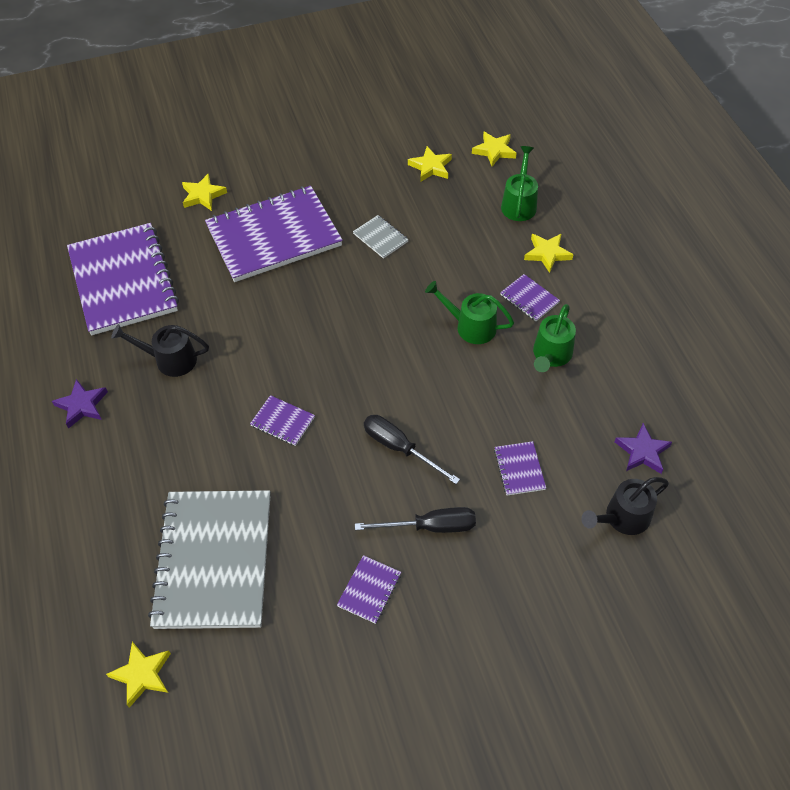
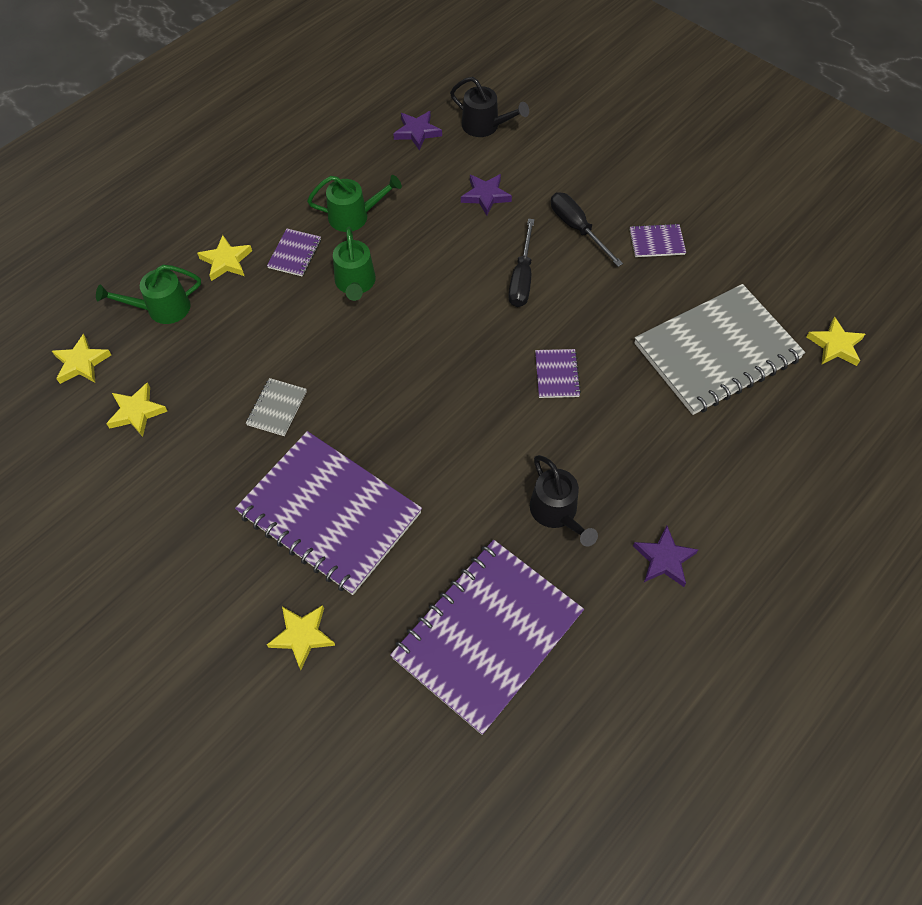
camera: 120 degrees left, 5 degrees up
purple notebook [494,441,546,496] -> purple star [461,174,512,216]

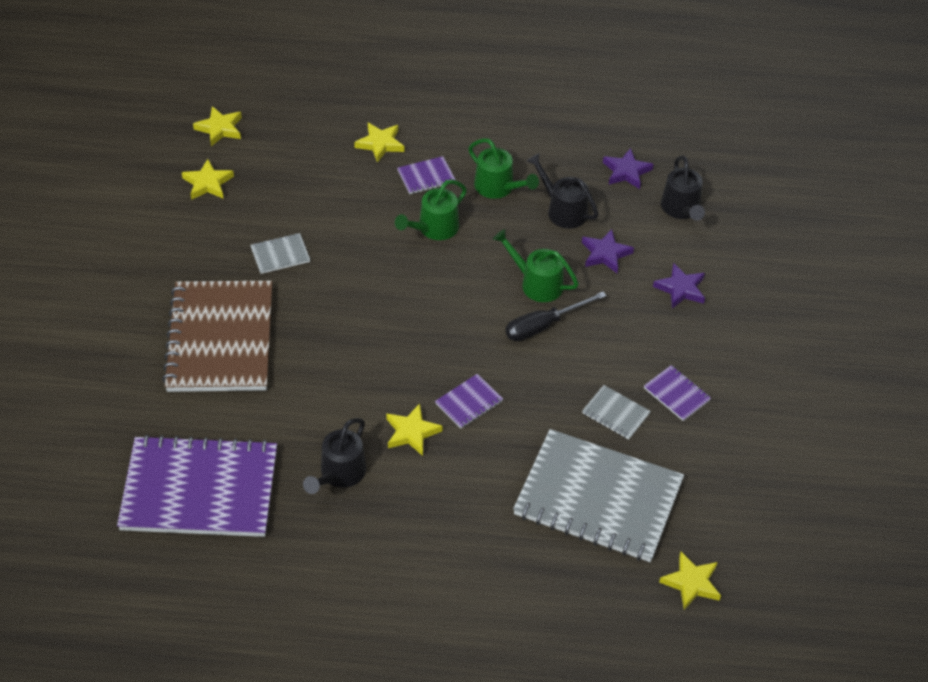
camera: 50 degrees right, 10 degrees down
green watering can [96,265,201,324] -> green watering can moved to [493,229,579,302]
purple notebook [235,431,422,595] -> brown notebook [162,281,272,392]
yellow star [267,605,335,670] -> yellow star moved to [386,404,442,456]
black screwdriver [551,193,623,267] -> none
purple star [633,526,698,587] -> purple star moved to [653,263,705,309]
none -> black watering can [527,153,598,229]
none -> grey notebook [582,385,651,440]

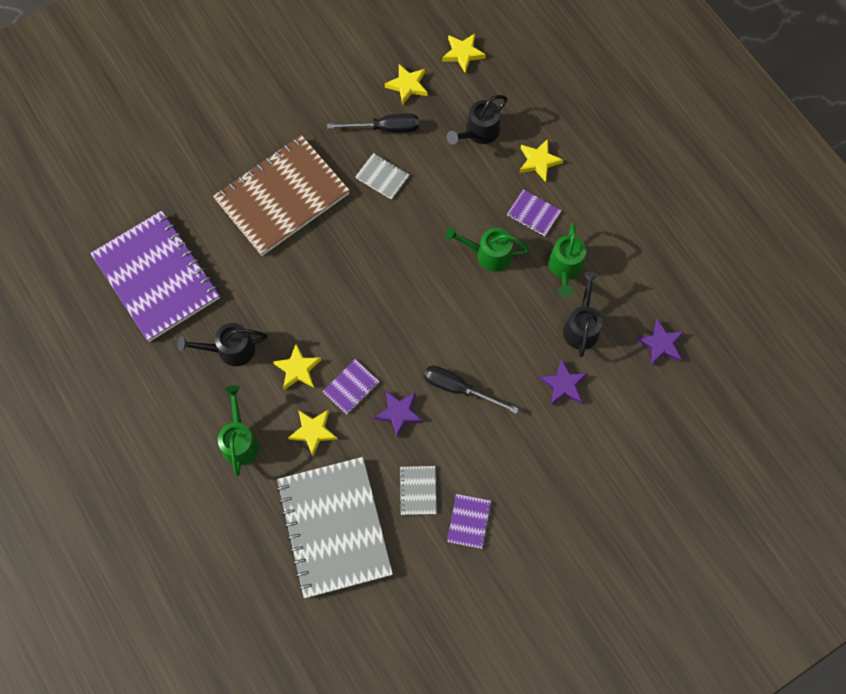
camera: 55 degrees right, 20 degrees up
purple notebook [435,374,503,429] -> purple notebook turned 60 degrees counterclockwise [322,359,380,414]
green watering can [493,229,579,302] -> green watering can moved to [218,386,259,476]
purple star [653,263,705,309] -> purple star moved to [374,391,423,438]
yellow star [659,552,721,610] -> yellow star moved to [288,410,338,456]
black watering can [661,155,705,221] -> black watering can moved to [447,95,508,145]
none -> black screwdriver [327,113,419,133]

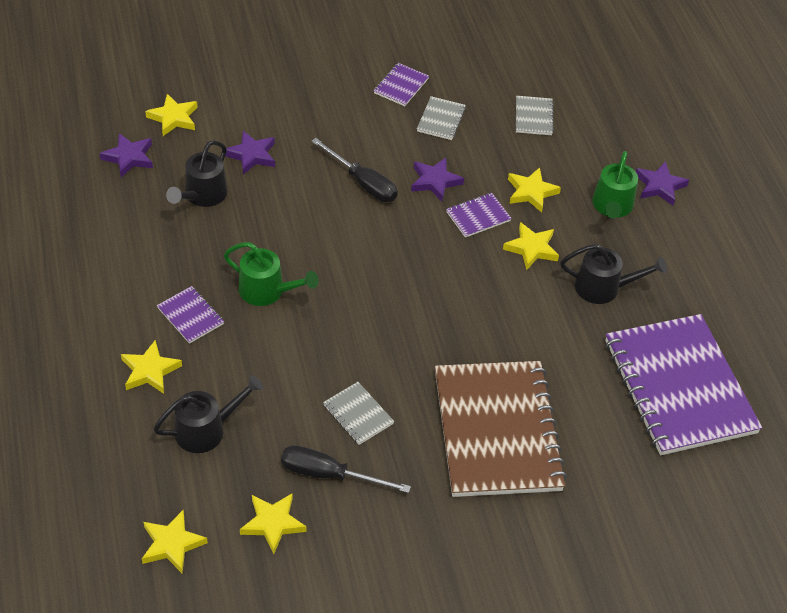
camera: 165 degrees left, 20 degrees down
brown notebook [213,135,350,256] -> brown notebook turned 75 degrees counterclockwise [435,361,567,497]
grey notebook [276,457,393,598] -> grey notebook [516,96,554,135], size x0.40
green watering can [548,223,586,297] -> none
none -> yellow star [145,94,198,136]
none -> purple star [636,161,689,205]

